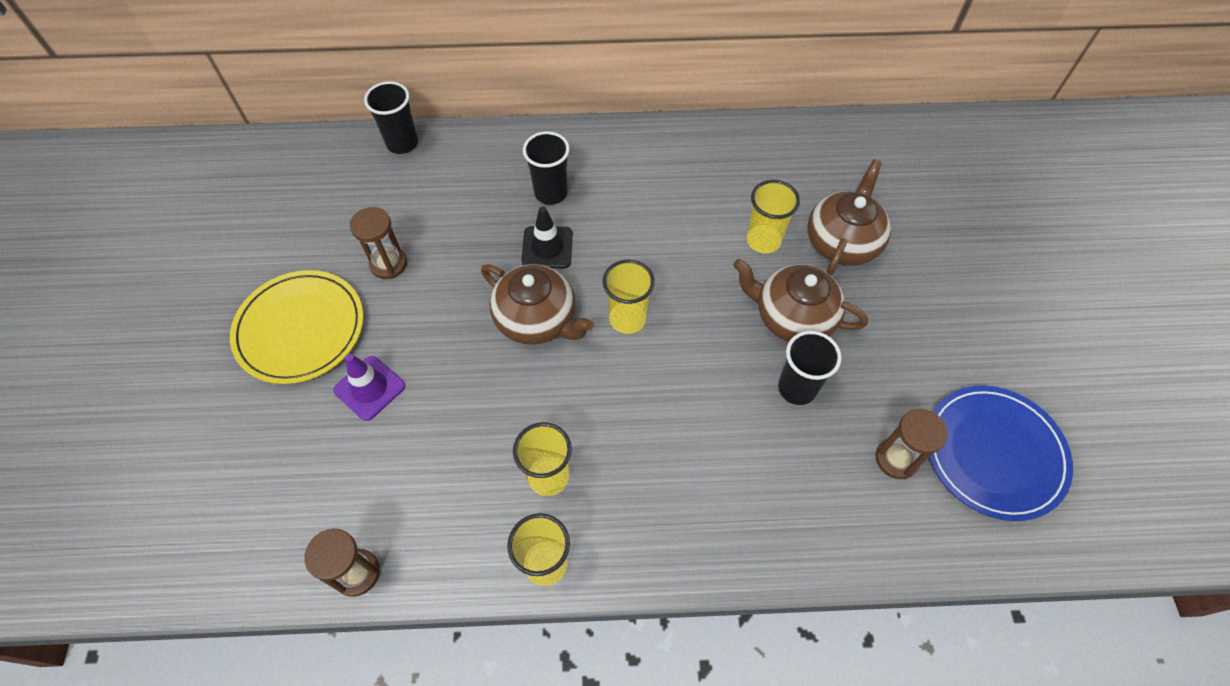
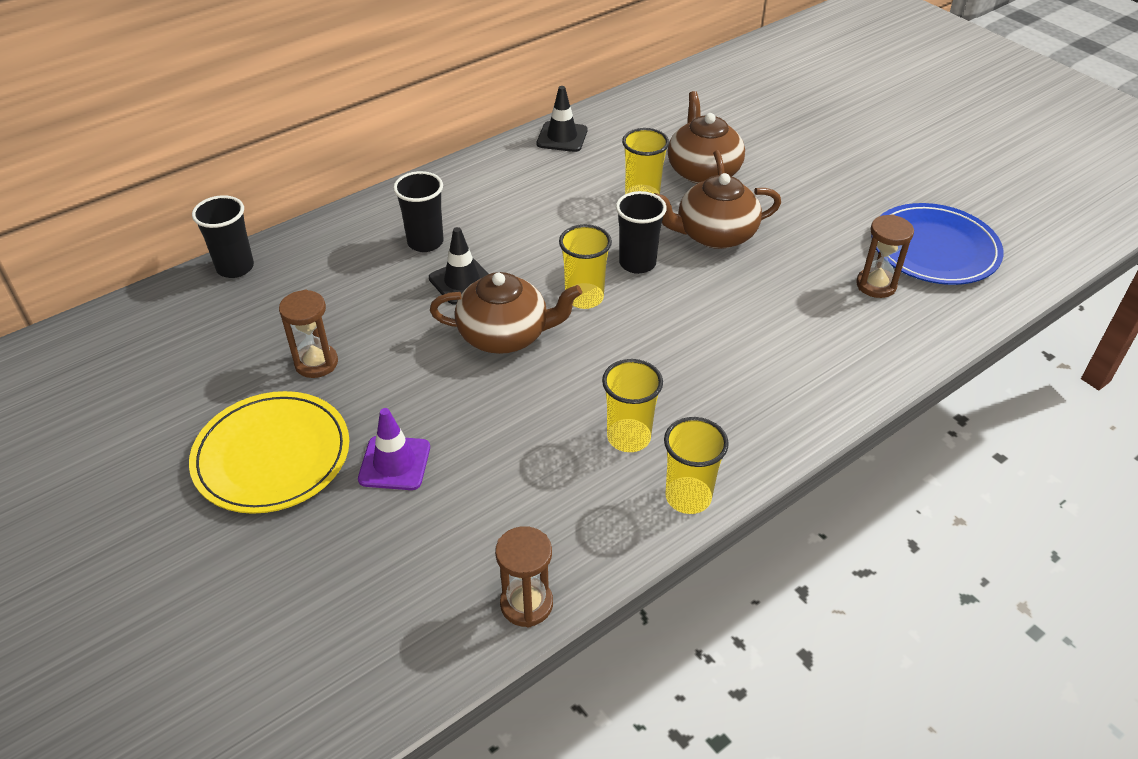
camera: 35 degrees left, 15 degrees down
black cup [778,331,842,405] -> black cup moved to [616,191,667,274]
none -> black traffic cone [537,86,587,152]

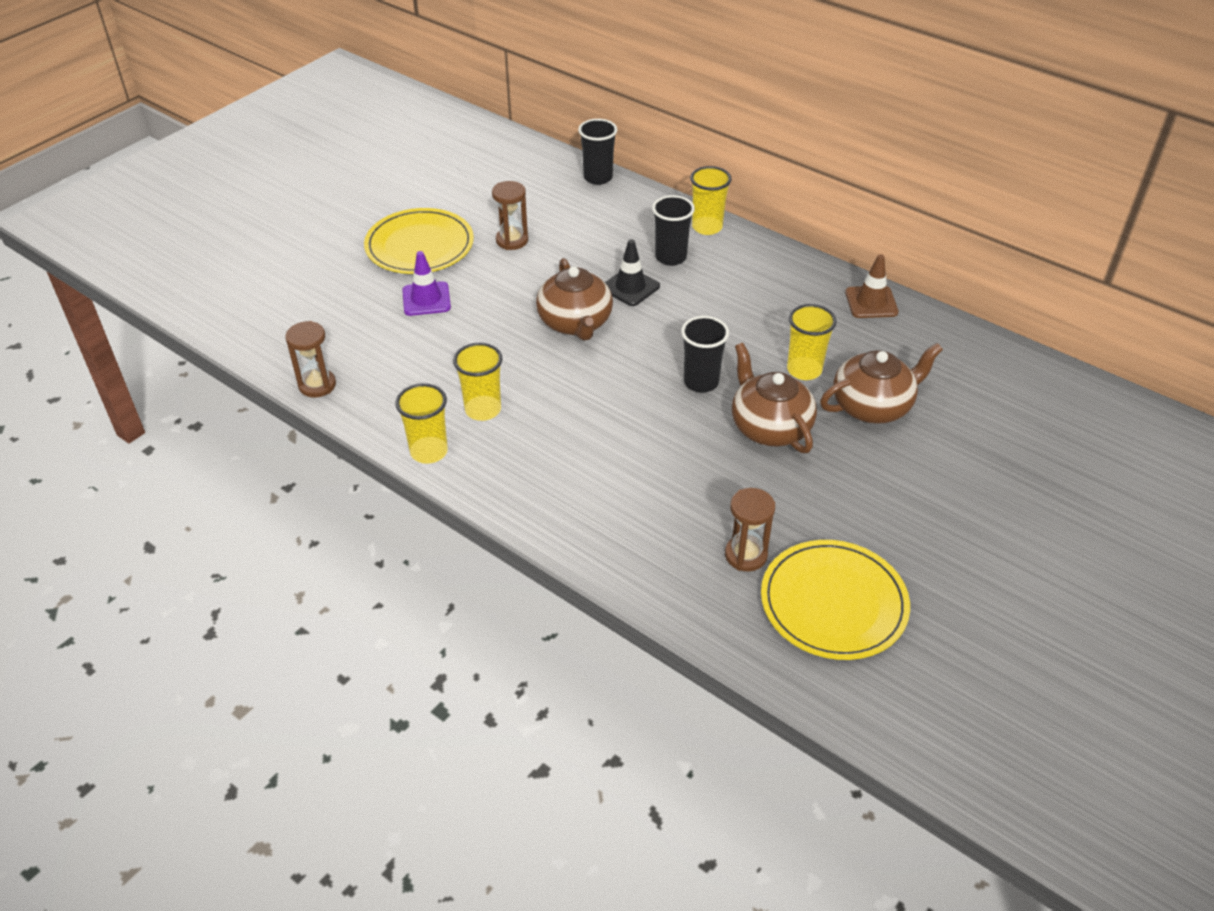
camera: 75 degrees right, 0 degrees up
black traffic cone [537,86,587,152] -> brown traffic cone [845,254,899,318]
yellow cup [559,224,612,309] -> yellow cup moved to [690,166,731,235]
blue plate [871,203,1004,285] -> yellow plate [761,540,910,660]

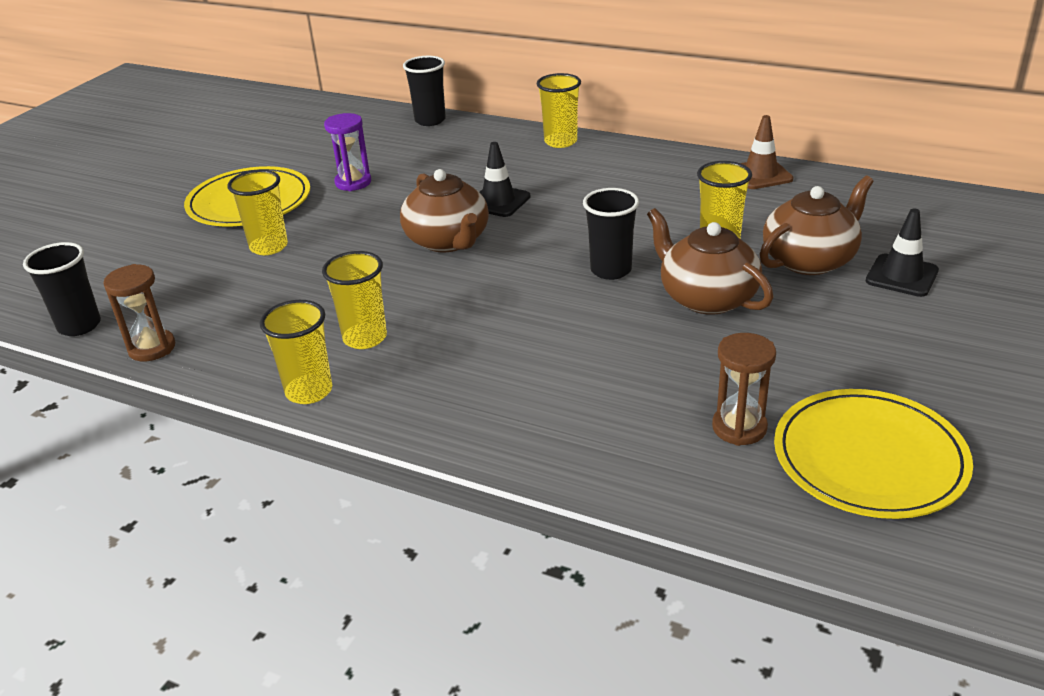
camera: 10 degrees left, 10 degrees down
purple traffic cone [402,251,451,316] -> yellow cup [228,170,288,255]
brown hourglass [492,181,528,250] -> purple hourglass [324,113,371,191]
black cup [652,195,695,266] -> black cup moved to [23,242,101,336]
none -> black traffic cone [866,209,939,297]

